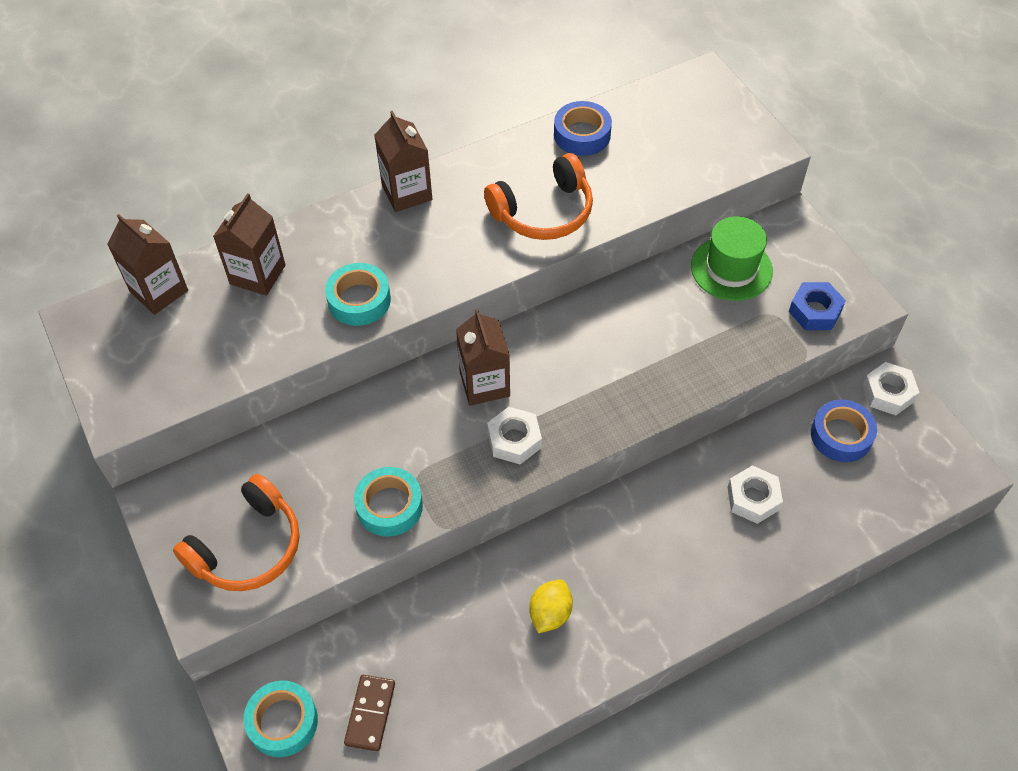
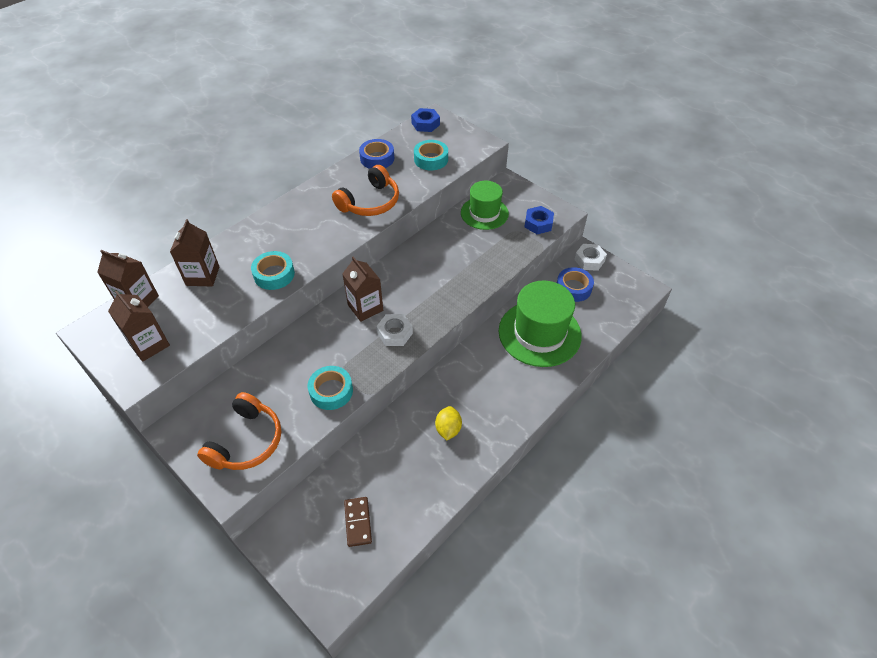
camera: 20 degrees left, 5 degrees down
turquoise tape [243,680,318,757] -> turquoise tape moved to [414,140,448,170]
brown carton [374,111,433,212] -> brown carton moved to [108,290,170,362]
white nut [727,465,783,524] -> green hat [499,280,582,367]
none -> blue nut [411,108,440,132]

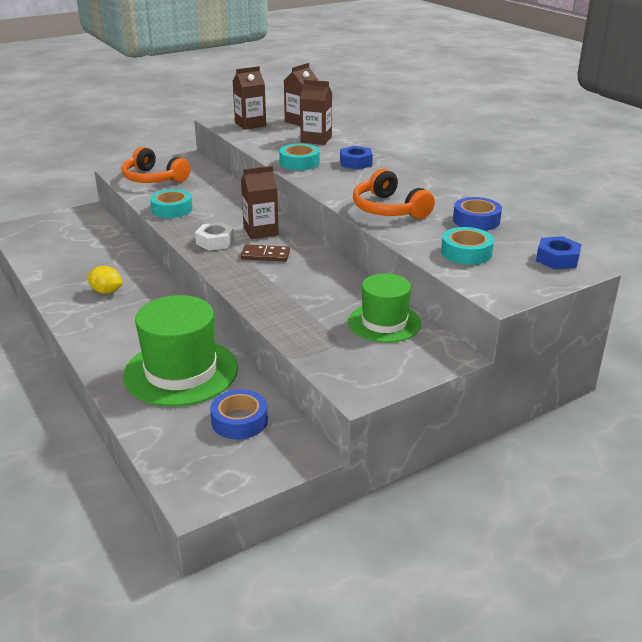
camera: 105 degrees right, 20 degrees down
brown domino [344,497,372,547] -> brown domino moved to [241,245,290,261]
blue nut [525,206,554,234] -> blue nut moved to [340,146,373,170]
white nut [574,244,607,271] -> none

